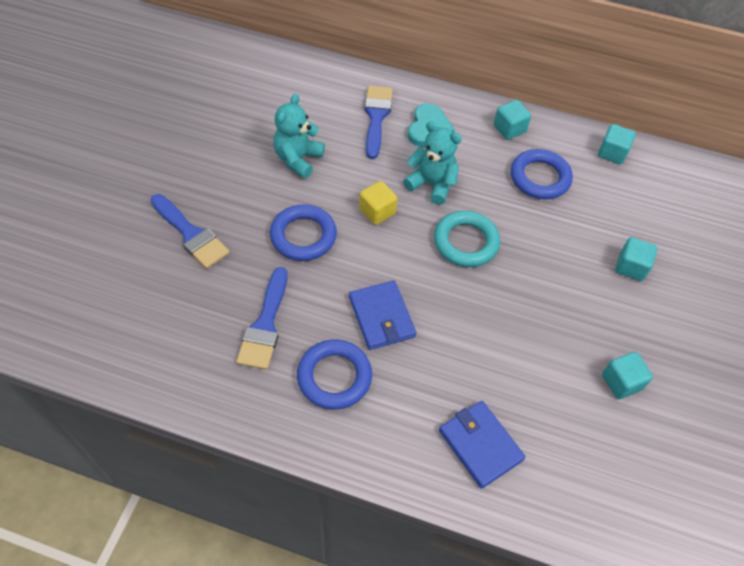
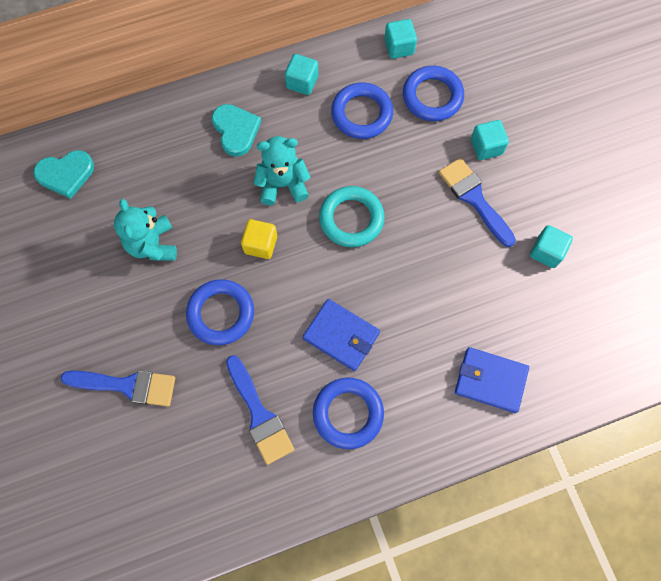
camera: 35 degrees left, 15 degrees up
blue brush [364,86,393,159] -> blue brush moved to [439,158,516,247]
none -> turquoise heart [34,150,94,199]
none -> blue ring [403,66,464,121]

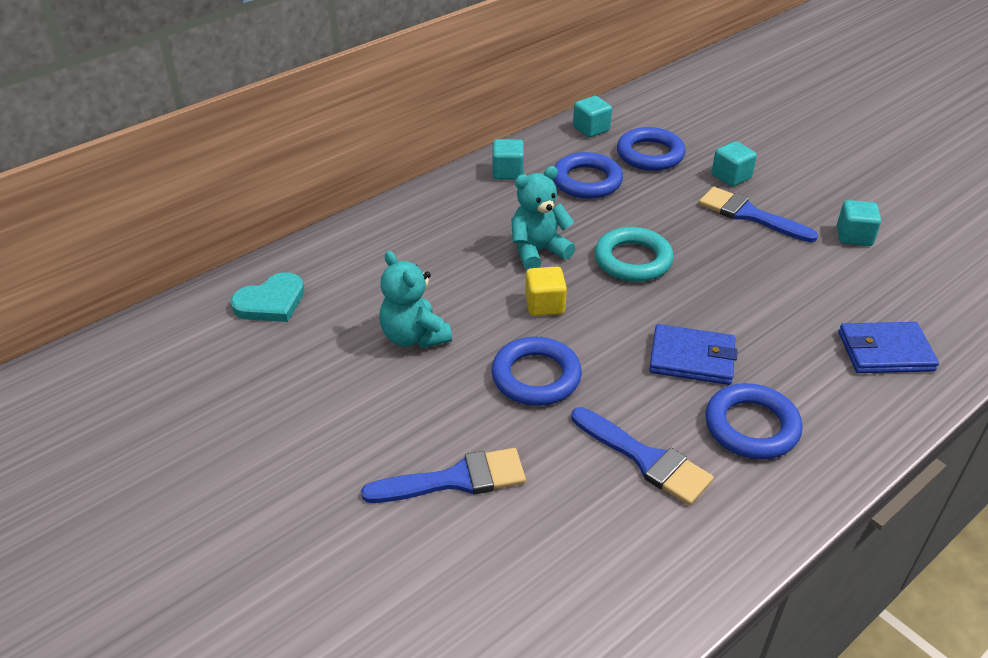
camera: 20 degrees left, 30 degrees down
turquoise heart [212,104,261,157] -> none

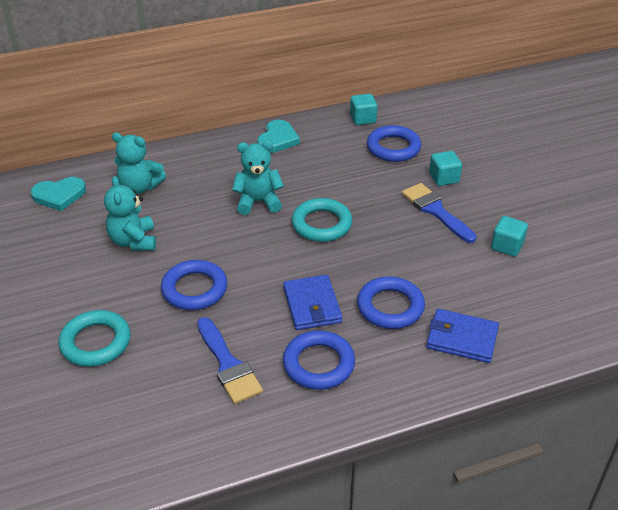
camera: 20 degrees right, 0 degrees up
blue brush [361,448,526,503] -> turquoise ring [59,310,131,367]
turquoise cube [492,139,524,180] -> turquoise heart [257,120,300,153]
yellow cube [525,267,567,316] -> none
blue ring [553,152,623,199] -> blue ring moved to [357,277,425,329]
blue wallet [649,324,737,385] -> blue wallet turned 45 degrees clockwise [283,275,342,330]
none -> turquoise teddy bear [112,132,166,194]

